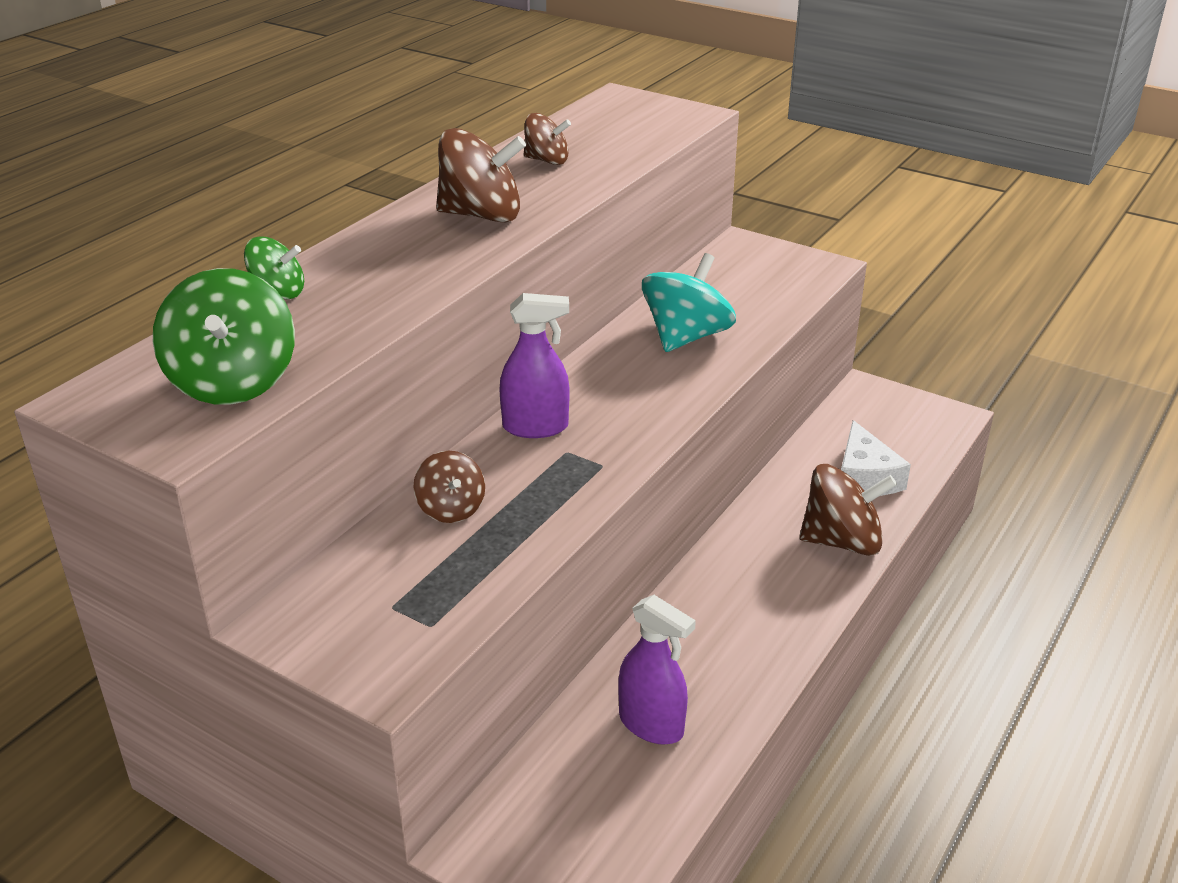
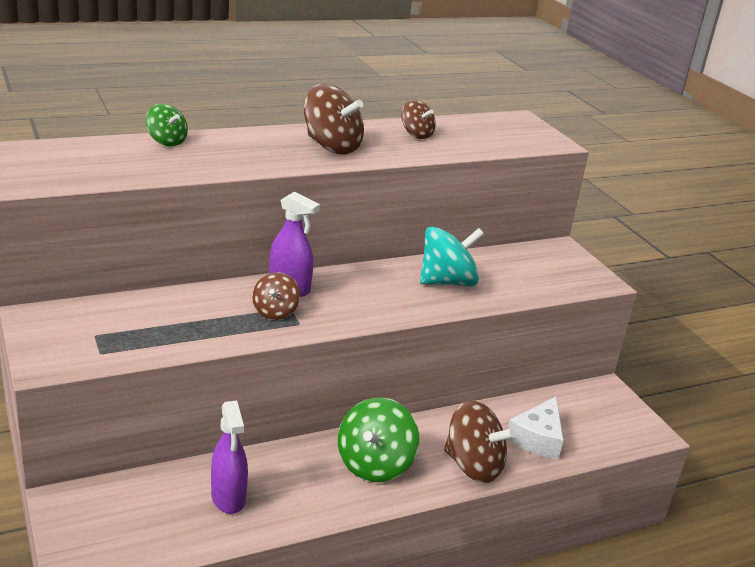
camera: 30 degrees right, 5 degrees down
green spinning top [153,268,295,405] -> green spinning top moved to [338,398,419,482]
brown spinning top [413,451,485,523] -> brown spinning top moved to [252,272,300,320]

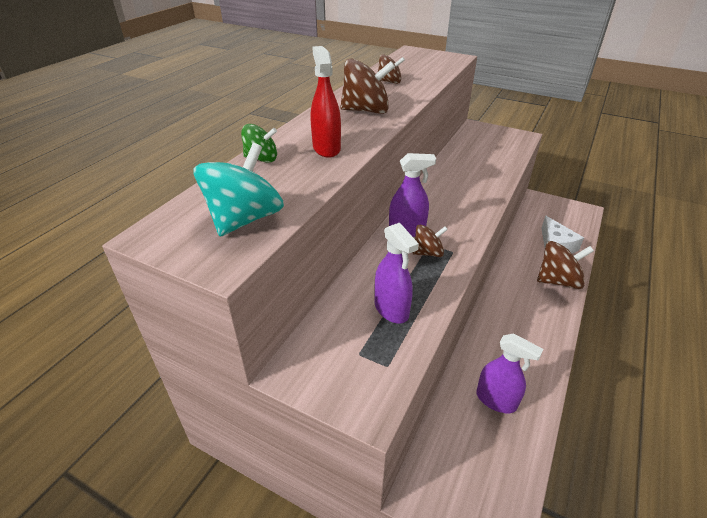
camera: 35 degrees left, 10 degrees up
brown spinning top [252,272,300,320] -> brown spinning top turned 75 degrees counterclockwise [413,224,448,257]
green spinning top [338,398,419,482] -> none
turquoise spinning top [420,226,484,286] -> turquoise spinning top moved to [194,143,284,236]
none -> red spray bottle [311,46,341,157]
none -> purple spray bottle [375,223,419,323]

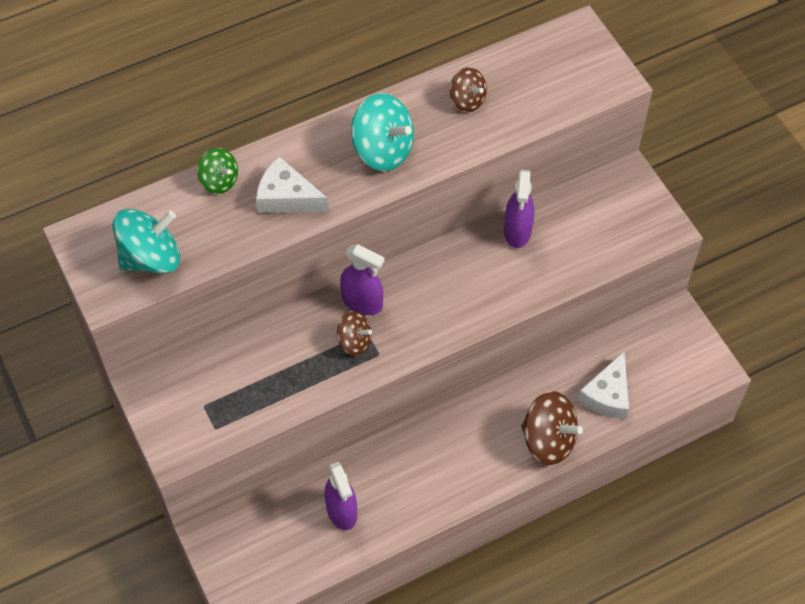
camera: 35 degrees right, 20 degrees up
red spray bottle [311,46,341,157] -> white cheese [256,157,328,213]
brown spinning top [340,58,395,114] -> turquoise spinning top [351,93,414,171]
purple spray bottle [375,223,419,323] -> purple spray bottle moved to [504,170,534,248]

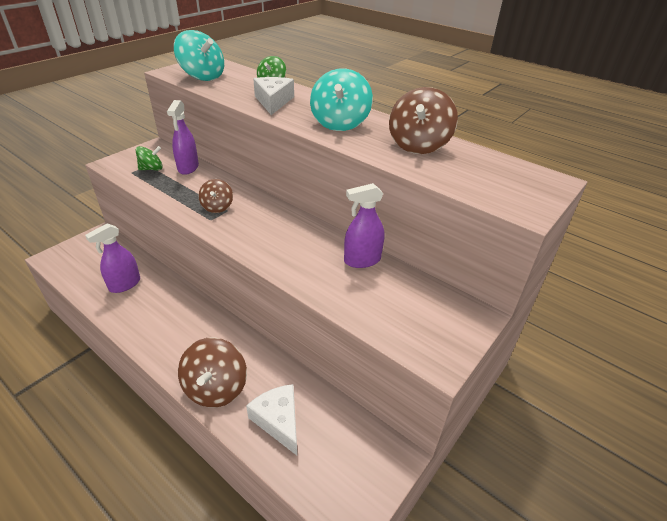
camera: 65 degrees right, 20 degrees down
purple spray bottle [340,244,385,315] -> purple spray bottle moved to [167,100,199,175]
brown spinning top [450,67,487,112] -> brown spinning top [389,87,458,154], size x1.71
white cheese [578,351,629,419] -> white cheese turned 60 degrees clockwise [246,384,297,455]
none -> green spinning top [136,146,163,170]

